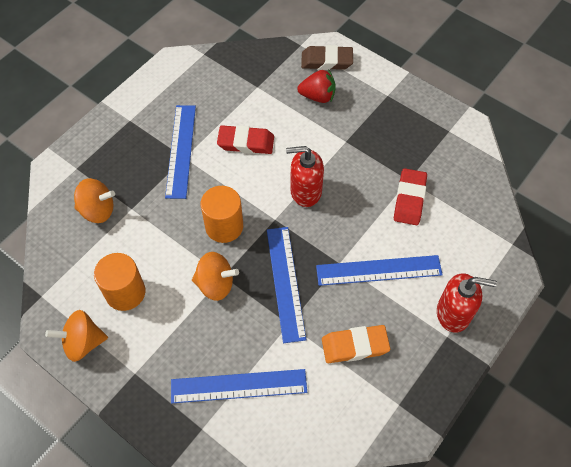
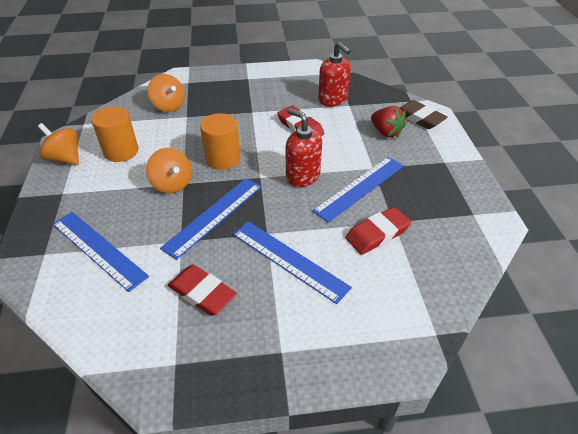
camera: 45 degrees right, 15 degrees down
blue ruler [165,105,196,199] -> blue ruler moved to [312,157,404,223]
orange eraser [322,325,390,363] -> red eraser [168,264,237,316]
red soap dispenser [437,273,497,333] -> red soap dispenser moved to [318,42,351,106]

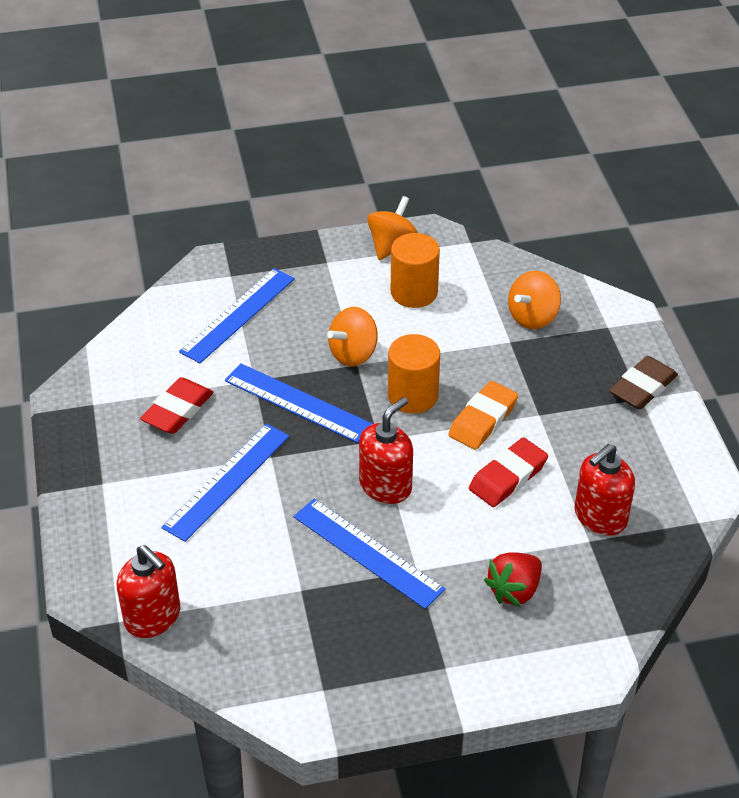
camera: 85 degrees right, 0 degrees up
red eraser [345,207,411,255] -> none
brown eraser [400,100,448,129] -> brown eraser moved to [609,356,678,409]
none -> red soap dispenser [117,545,180,638]
none -> orange eraser [448,381,518,450]

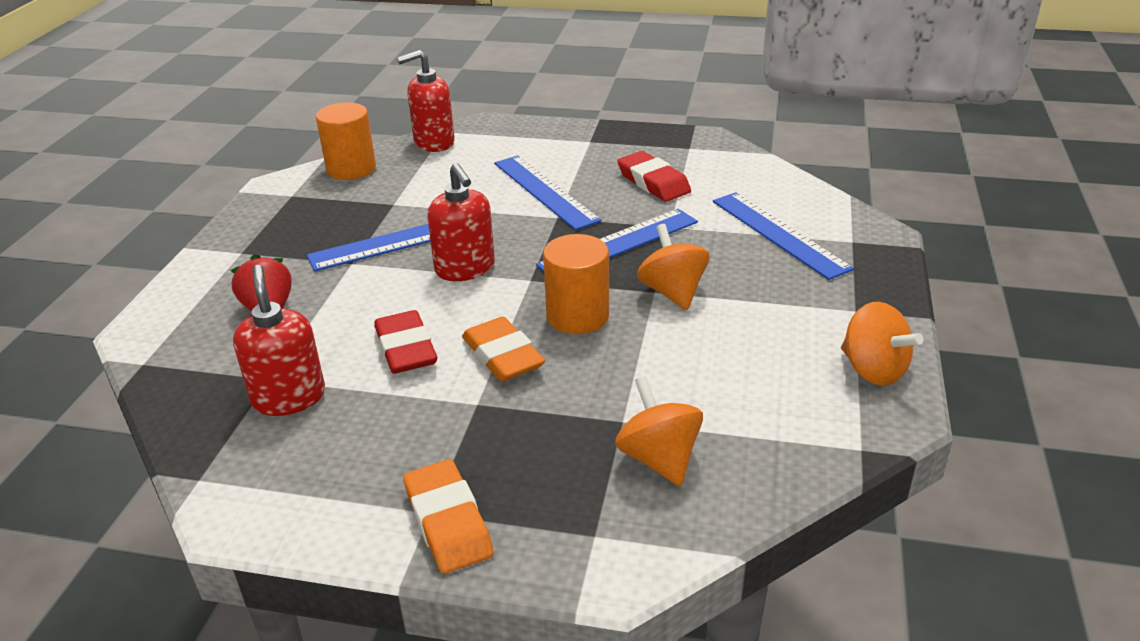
camera: 115 degrees right, 10 degrees down
orange cylinder [391,233,440,308] -> orange cylinder moved to [316,102,376,180]
brown eraser [609,356,678,409] -> orange eraser [403,459,494,574]

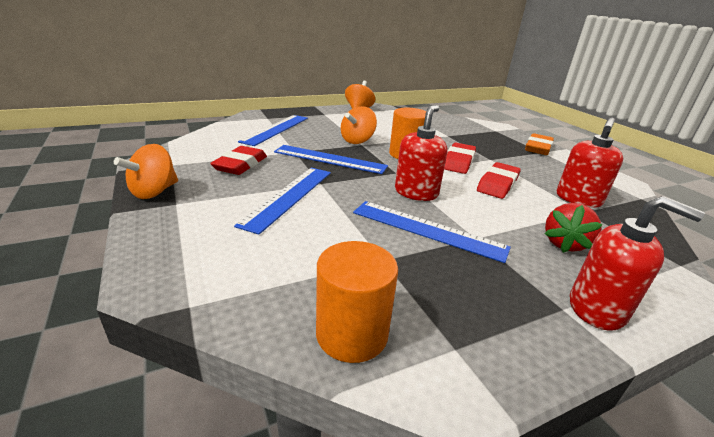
camera: 130 degrees left, 5 degrees down
red soap dispenser [397,50,455,152] -> red soap dispenser moved to [570,196,705,331]
orange eraser [462,317,545,382] -> red eraser [444,142,476,174]
orange spinning top [615,376,703,486] -> orange spinning top moved to [114,144,178,199]

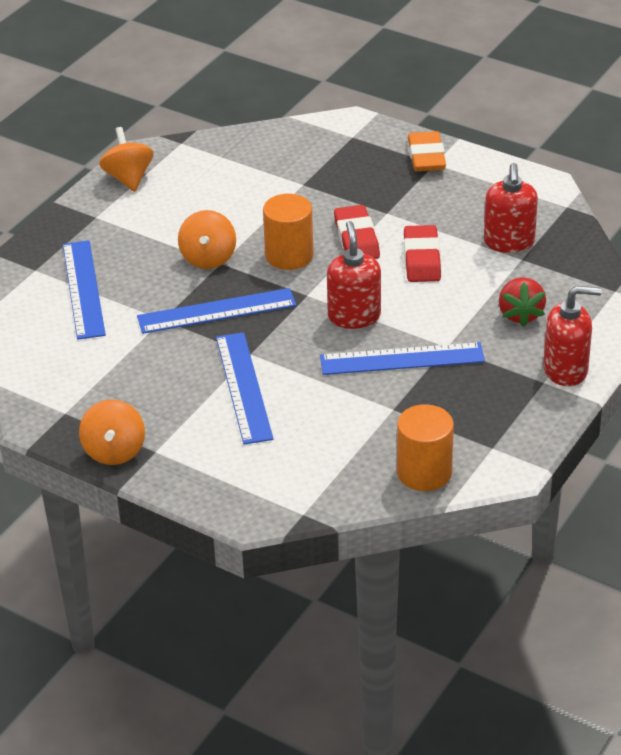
camera: 30 degrees left, 10 degrees up
red eraser [210,146,267,175] -> none

